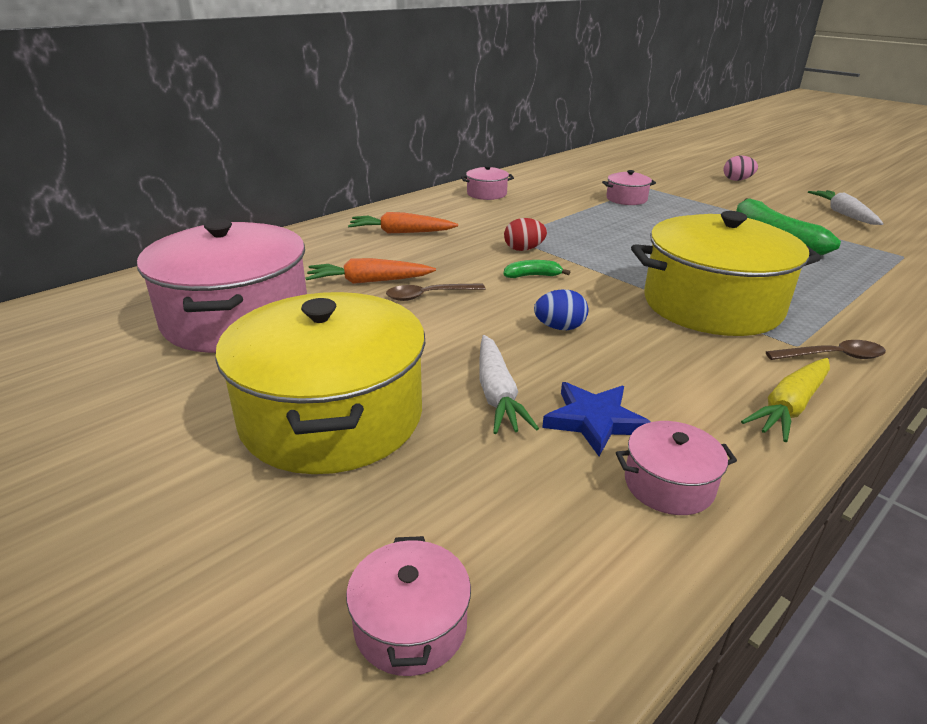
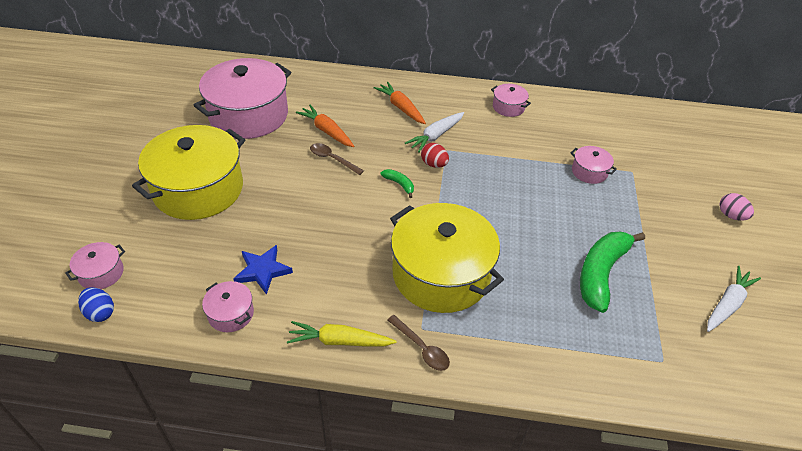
camera: 50 degrees right, 15 degrees up
white carrot [479,335,539,434] -> white carrot moved to [405,112,464,152]
blue egg [534,289,588,330] -> blue egg moved to [78,287,114,322]

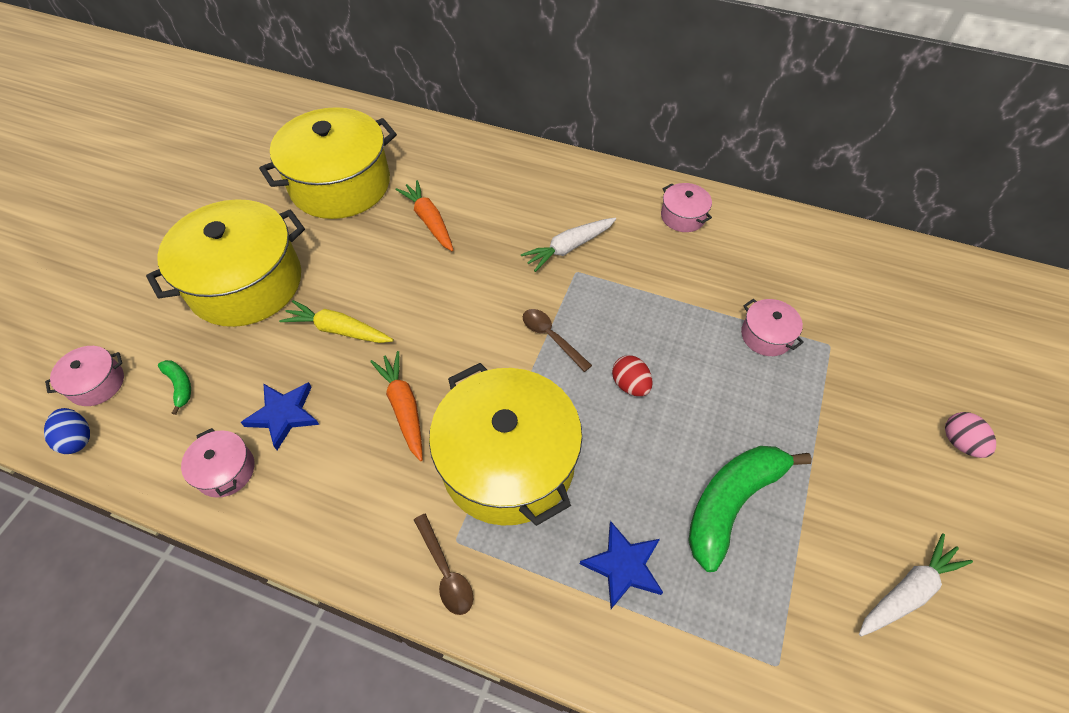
camera: 15 degrees right, 10 degrees up
pink pot [193,58,291,139] -> yellow pot [259,107,397,219]
yellow carrot [287,321,396,346] -> yellow carrot moved to [279,300,393,343]
brown spoon [310,143,364,175] -> brown spoon moved to [523,309,592,372]
orange carrot [374,82,426,124] -> orange carrot moved to [370,351,423,461]
green banana [380,169,414,198] -> green banana moved to [158,360,191,415]
red egg [421,143,449,168] -> red egg moved to [612,355,653,396]
none -> blue star [580,521,663,609]

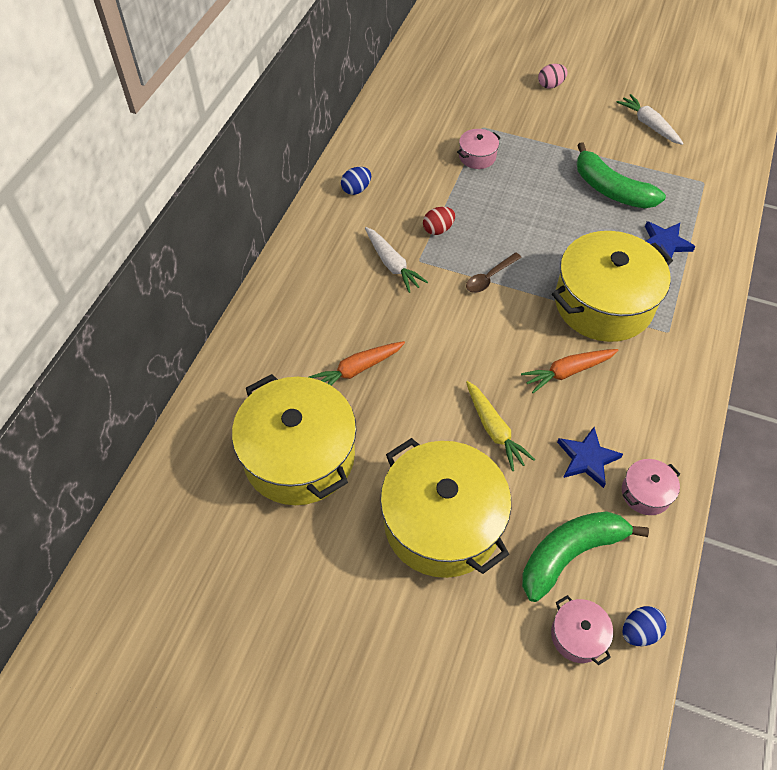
camera: 90 degrees left, 0 degrees up
green banana [158,360,191,415] -> green banana [522,511,649,602], size x2.26
yellow carrot [279,300,393,343] -> yellow carrot turned 45 degrees counterclockwise [466,381,535,471]
brown spoon [414,514,473,615] -> none
red egg [612,355,653,396] -> red egg moved to [423,207,455,235]
pink pot [661,183,712,232] -> blue egg [341,167,371,195]

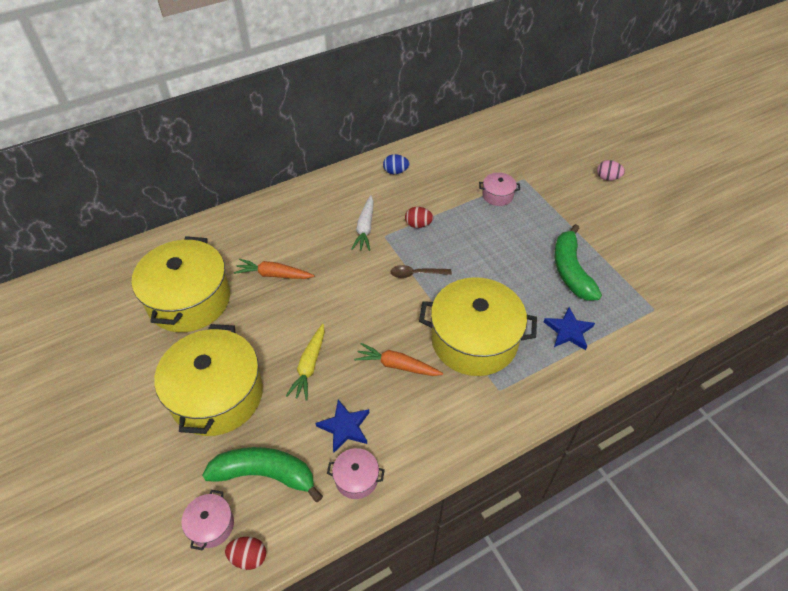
camera: 40 degrees right, 5 degrees down
white carrot [616,94,684,145] -> none
blue egg [623,606,667,646] -> red egg [225,537,266,570]

